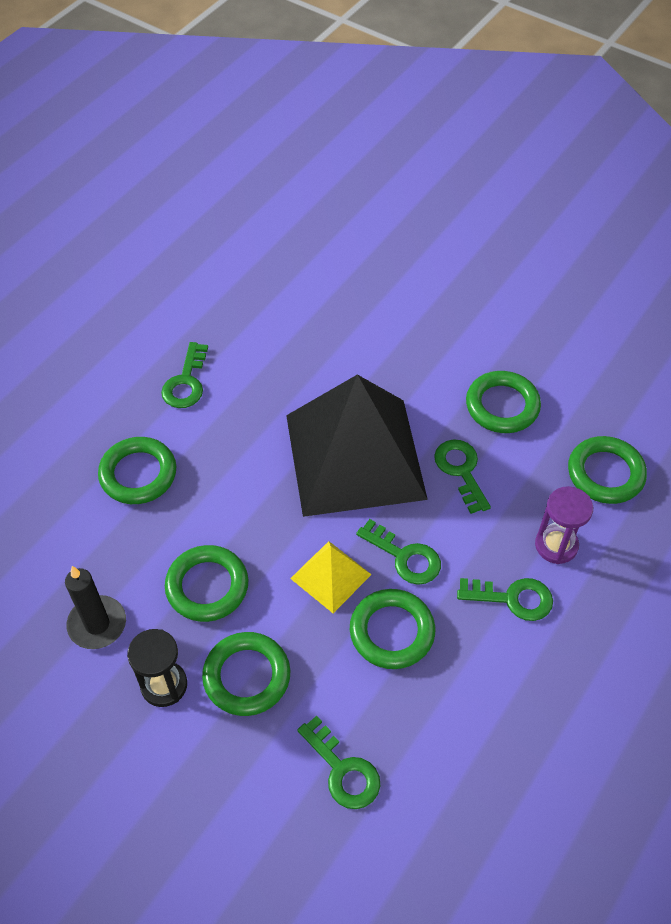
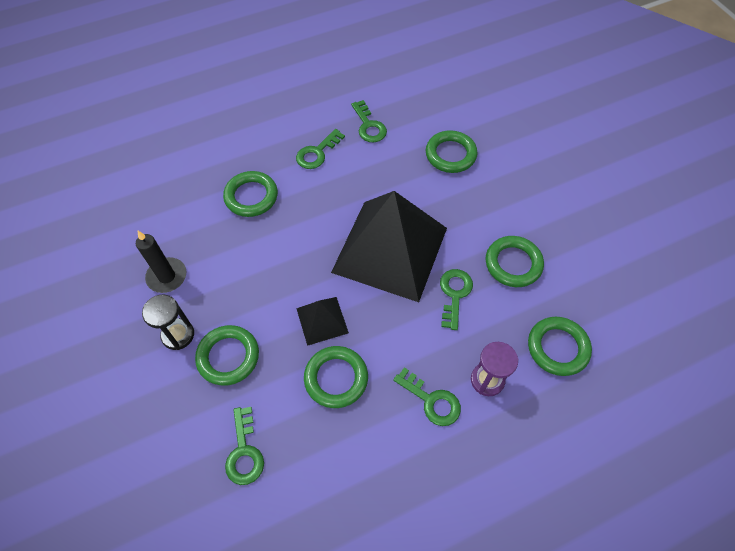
camera: 30 degrees right, 5 degrees up
green ring [165,545,249,622] -> green ring moved to [426,130,478,173]
yellow pyramid [290,541,372,613] -> black pyramid [296,297,349,346]
green key [356,519,441,585] -> green key moved to [351,100,387,142]

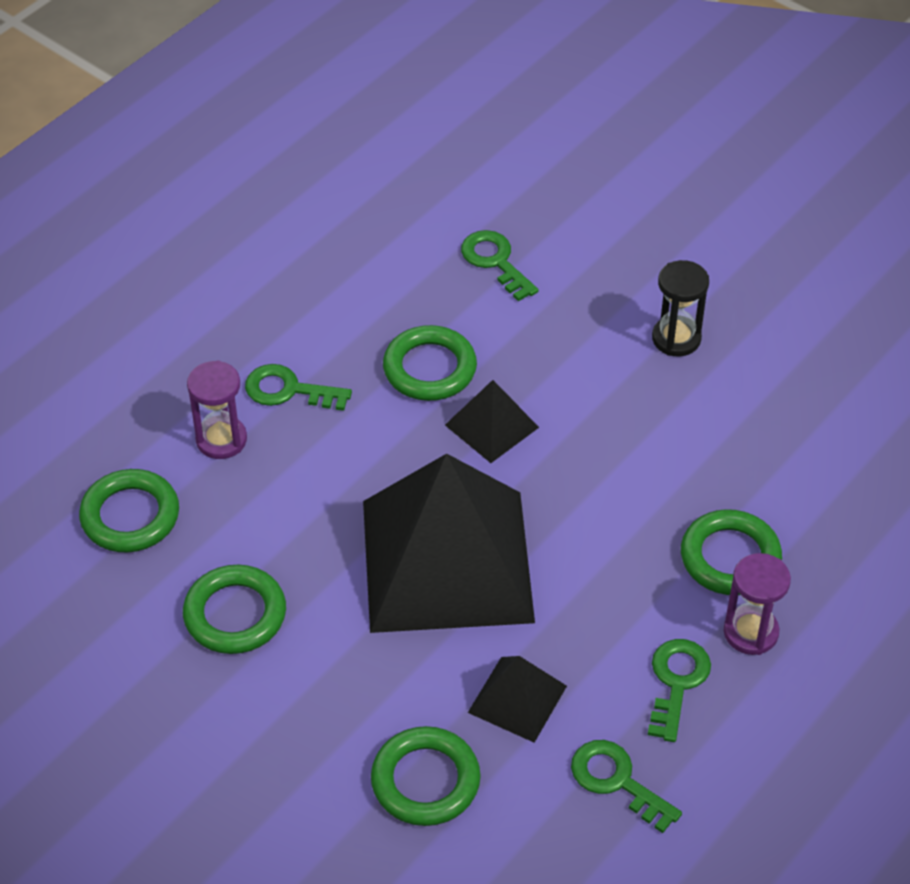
camera: 155 degrees right, 10 degrees down
black candle [136,231,186,293] -> none
green ring [195,325,259,386] -> none
green key [440,269,473,330] -> none
none -> black pyramid [468,656,567,743]
none -> purple hourglass [724,553,791,655]

